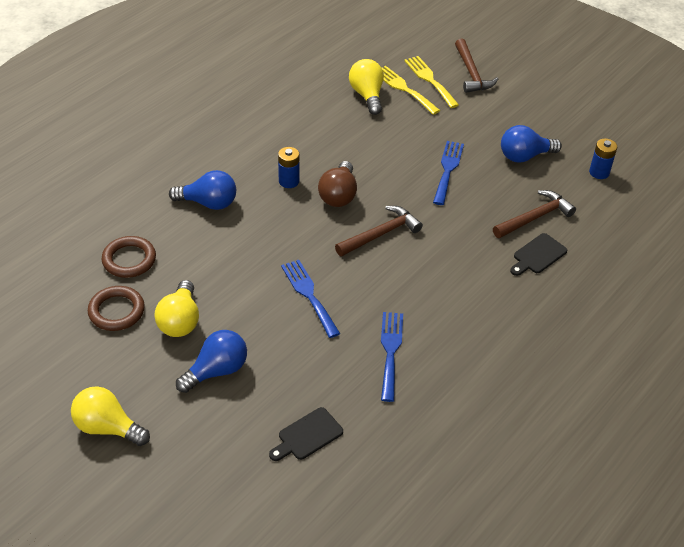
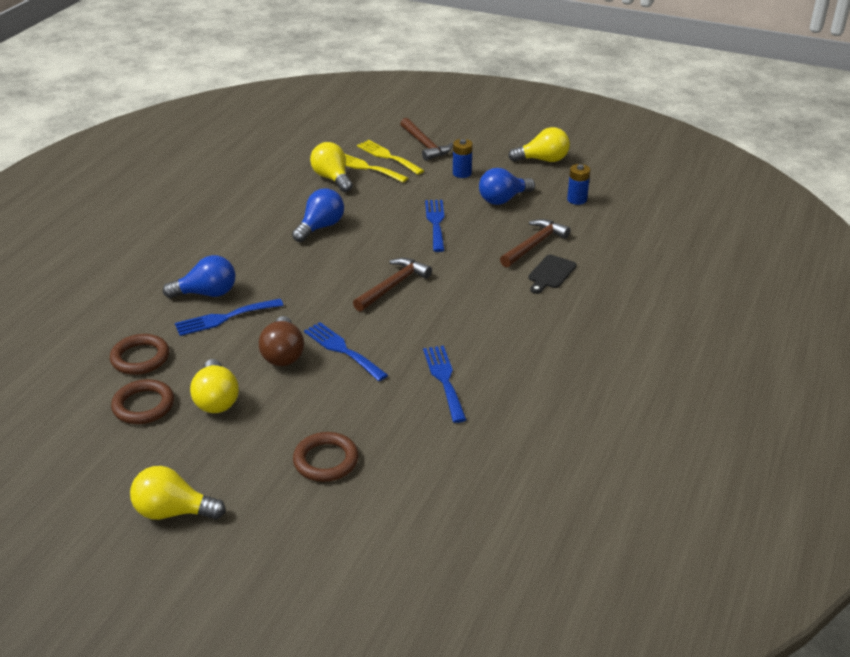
camera: 15 degrees left, 10 degrees down
blue light bulb [176,330,247,393] -> blue light bulb moved to [292,188,344,242]
black cutting board [269,407,343,461] -> none
blue battery [278,147,300,188] -> blue battery moved to [453,139,473,178]
brown light bulb [318,161,357,207] -> brown light bulb moved to [259,316,304,366]
none -> blue fork [175,299,284,336]
none -> brown ring [293,432,359,482]
none -> yellow light bulb [508,127,570,162]

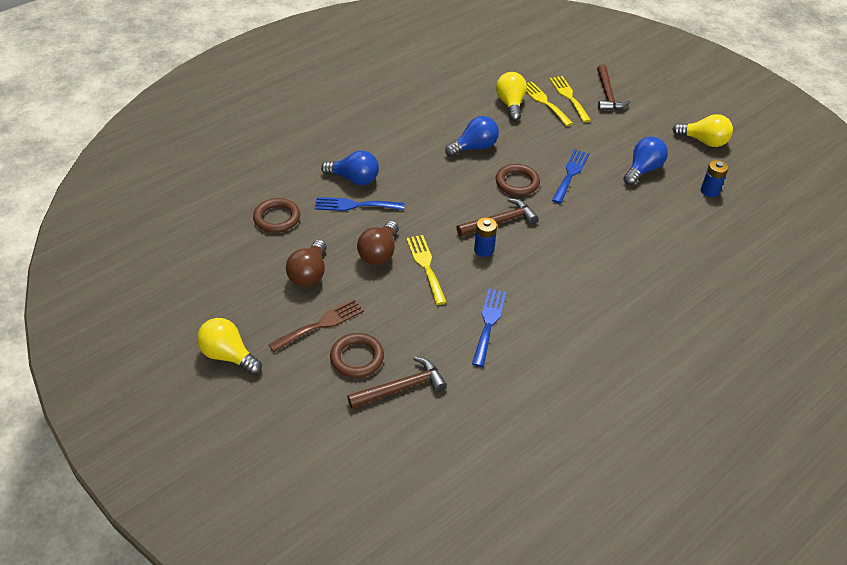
camera: 25 degrees right, 10 degrees up
brown ring [111,379,174,424] -> brown ring moved to [496,164,540,196]
yellow light bulb [190,359,239,413] -> brown light bulb [286,240,327,287]
blue fork [304,322,388,381] -> yellow fork [406,235,447,305]
blue battery [453,139,473,178] -> blue battery moved to [474,217,497,257]
blue light bulb [479,168,535,205] -> blue light bulb turned 135 degrees clockwise [623,137,668,185]
brown hammer [500,219,571,268] -> brown hammer moved to [347,356,447,409]
black cutting board [528,255,577,294] -> none
none -> brown fork [268,299,364,352]

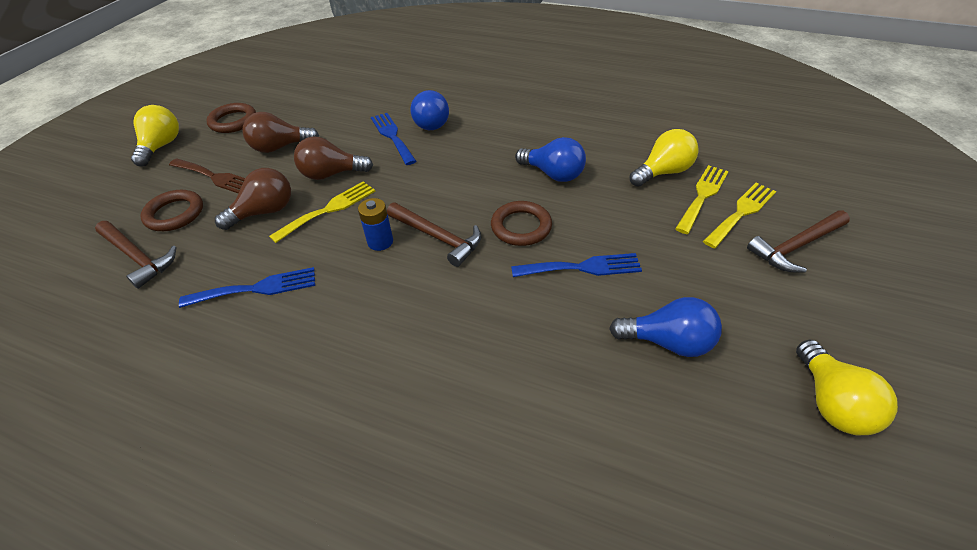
camera: 65 degrees right, 0 degrees up
brown ring [253,198,300,233] -> brown ring moved to [206,103,256,133]
blue battery [701,160,729,197] -> none
none -> brown light bulb [215,168,291,230]

